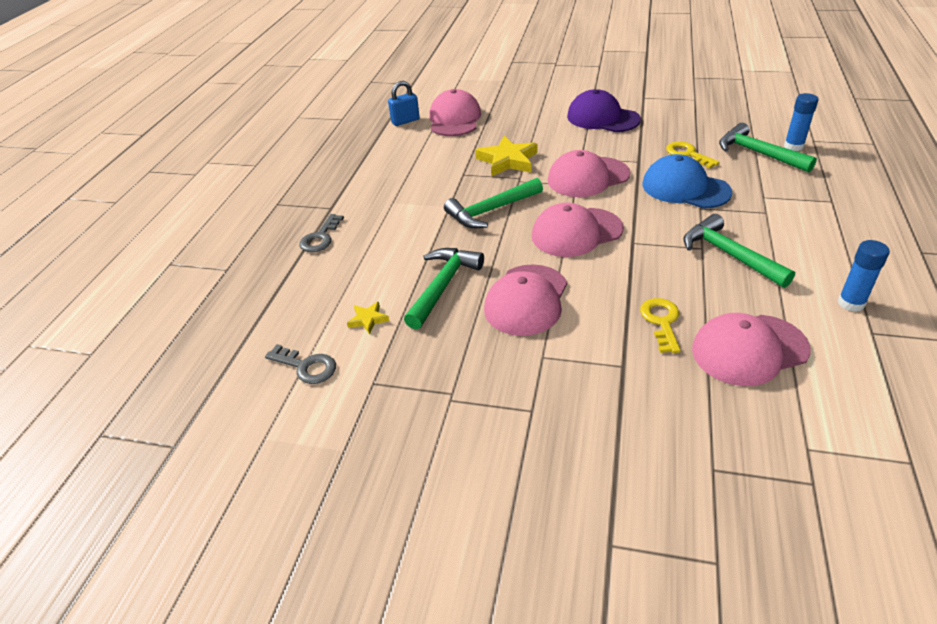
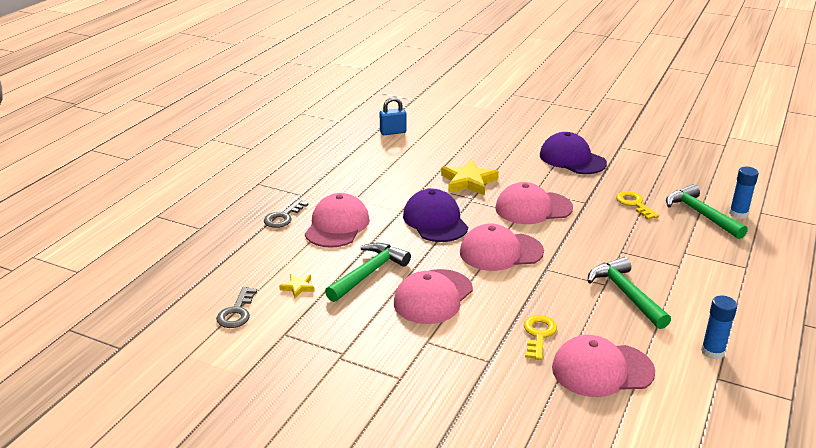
camera: 10 degrees right, 10 degrees down
grey key [265,344,336,384] -> grey key turned 60 degrees clockwise [216,287,257,328]
pink cap [429,89,481,136] -> pink cap moved to [305,193,370,248]
green hammer [444,178,543,228] -> purple cap [403,189,468,242]
blue cap [642,154,732,208] -> none

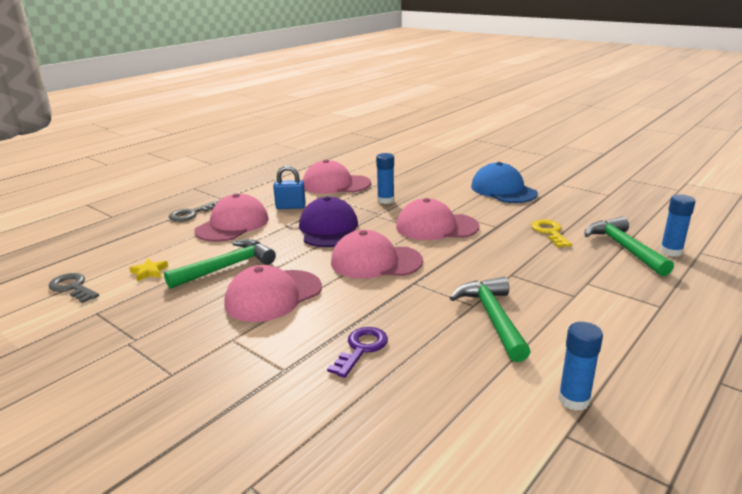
camera: 15 degrees right, 5 degrees down
grey key [216,287,257,328] -> grey key turned 105 degrees clockwise [49,273,99,303]
blue padlock [380,97,406,135] -> blue padlock moved to [273,166,306,209]
yellow star [441,159,499,195] -> blue glue stick [376,153,394,204]
yellow key [524,315,557,360] -> purple key [327,327,388,378]
purple cap [540,132,607,174] -> blue cap [471,162,538,203]
pink cap [552,335,655,397] -> pink cap moved to [303,159,371,194]

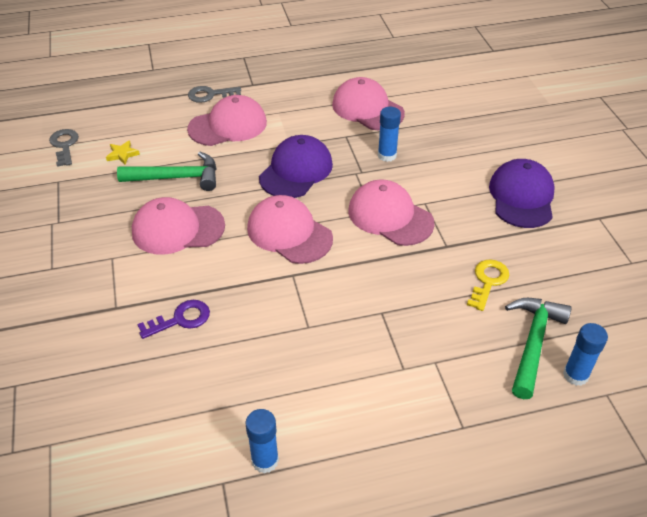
camera: 35 degrees right, 20 degrees up
blue padlock [273,166,306,209] -> none
green hammer [450,277,531,362] -> none
blue cap [471,162,538,203] -> purple cap [489,159,555,228]

